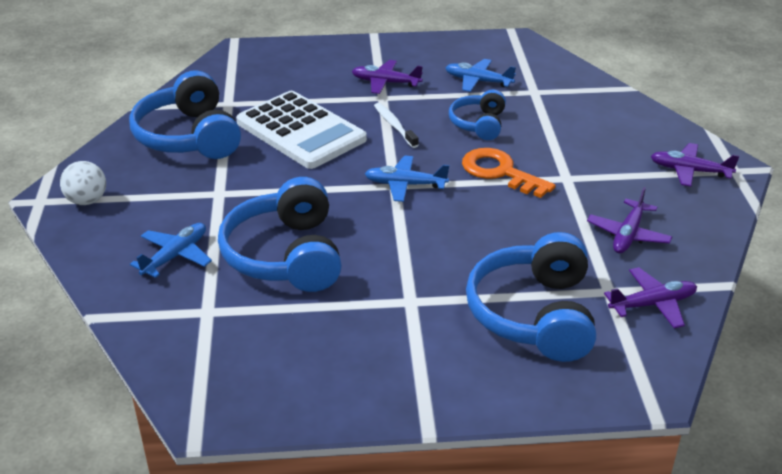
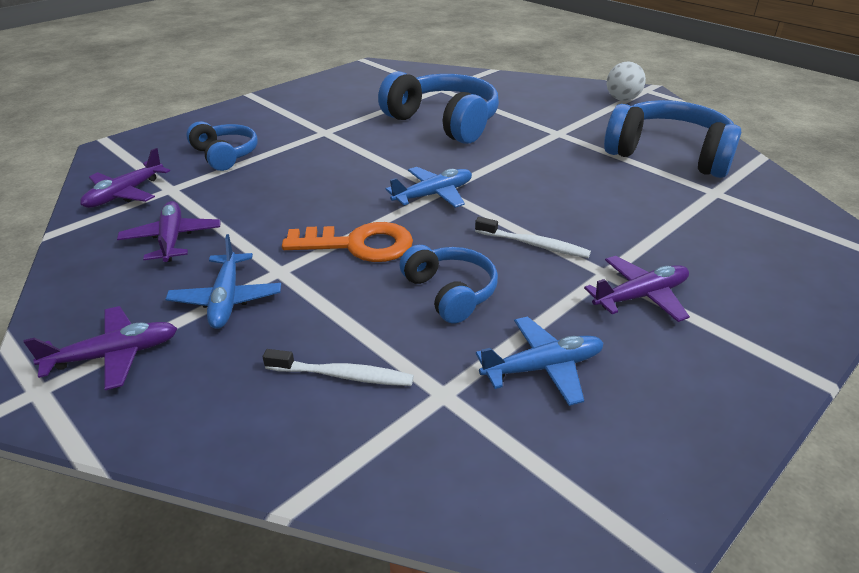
camera: 140 degrees right, 0 degrees up
blue plane [130,223,212,278] -> blue plane moved to [166,234,281,329]
white calculator [236,91,367,169] -> none
blue headphones [466,232,596,362] -> blue headphones [186,121,258,171], size x0.57
none -> white toothbrush [263,349,414,386]

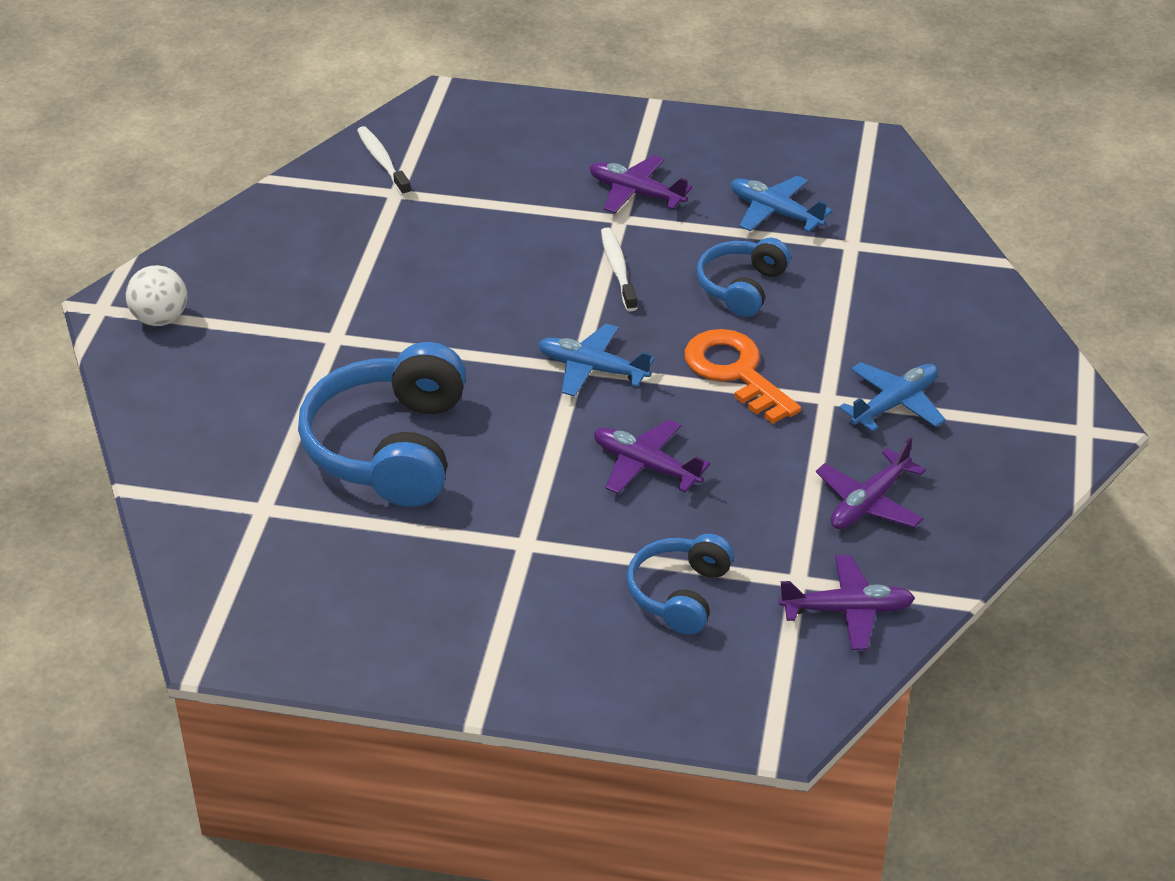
camera: 125 degrees left, 5 degrees up
purple plane [24,306,177,390] -> purple plane moved to [594,419,710,494]
white toothbrush [263,349,414,386] -> white toothbrush moved to [357,126,411,196]
blue headphones [604,100,742,178] -> none

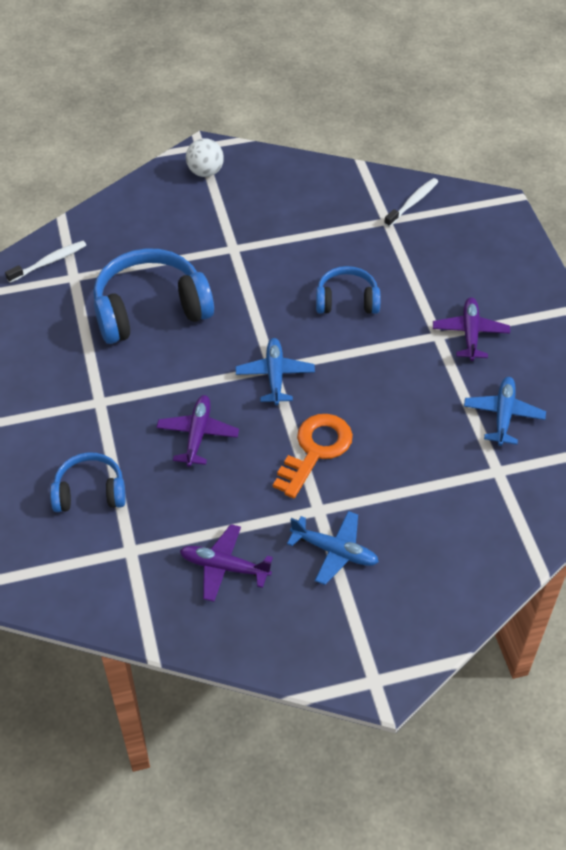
camera: 65 degrees right, 10 degrees up
white toothbrush [601,227,637,311] -> white toothbrush moved to [5,241,86,283]
blue headphones [697,238,791,317] -> blue headphones moved to [316,266,380,314]
purple plane [779,555,915,650] -> none

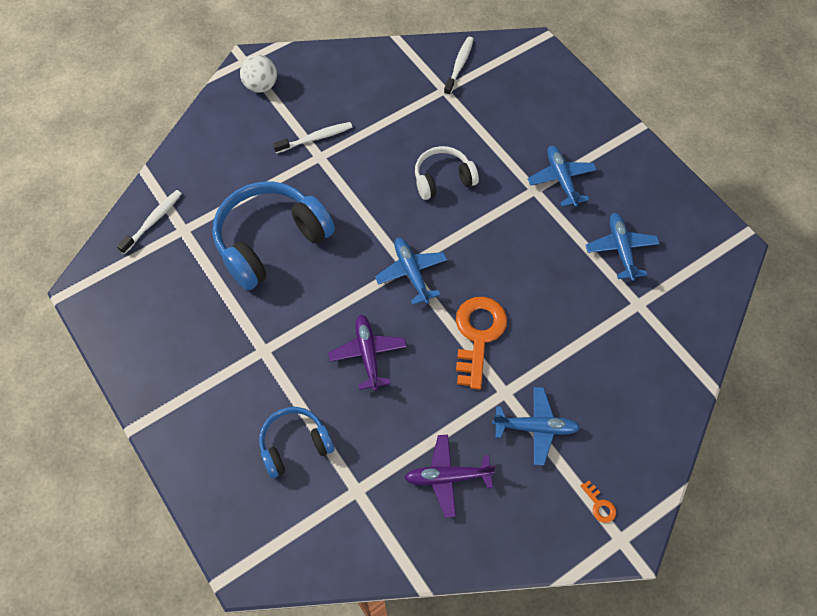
camera: 20 degrees left, 10 degrees up
blue headphones [316,266,380,314] -> white headphones [415,146,479,200]
purple plane [433,297,510,361] -> blue plane [528,146,597,207]
none -> white toothbrush [273,122,352,153]
none -> orange key [580,481,616,523]

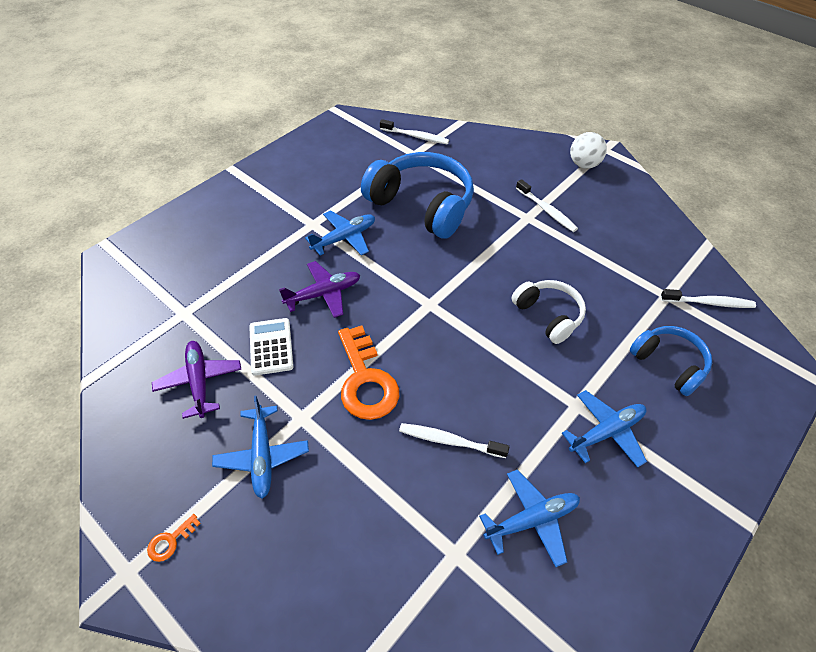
camera: 75 degrees right, 10 degrees down
blue headphones [259,407,334,478] -> blue headphones moved to [630,326,712,396]
blue plane [375,238,447,305] -> blue plane moved to [305,210,375,255]
orange key [456,297,507,389] -> orange key turned 75 degrees clockwise [338,326,399,420]
none -> white calculator [249,318,293,376]
none -> white toothbrush [399,423,509,458]

